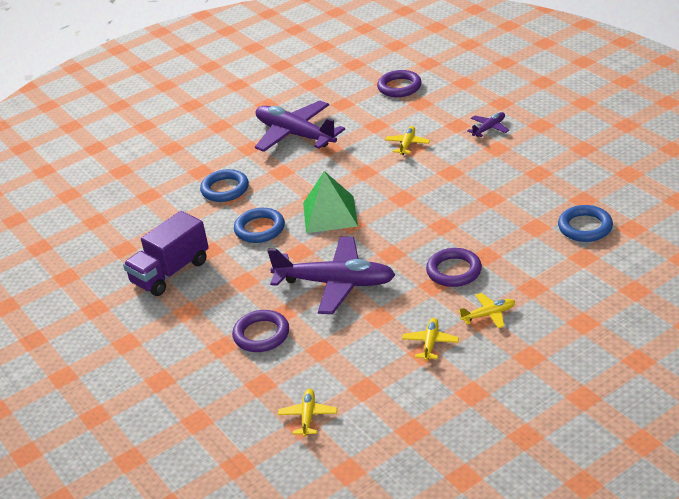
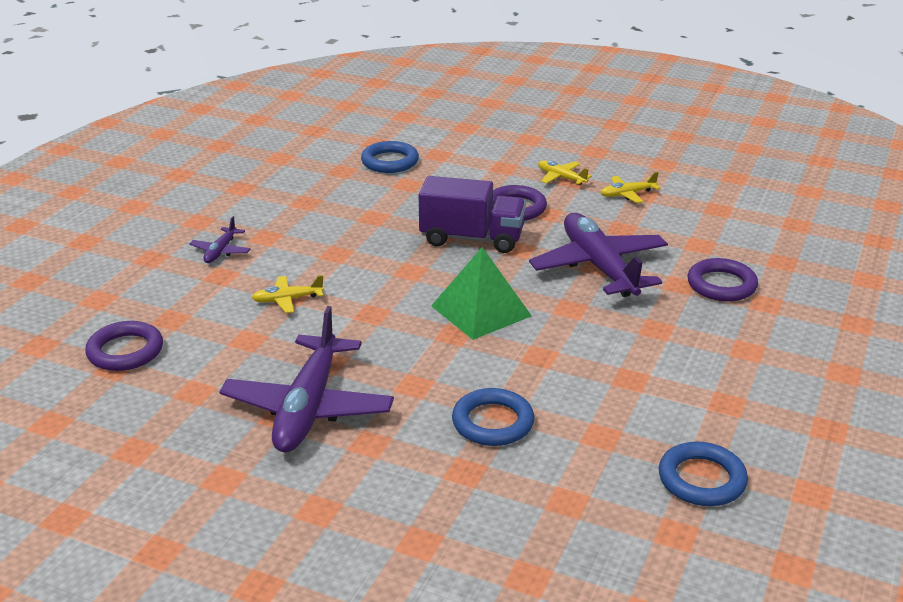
camera: 125 degrees left, 5 degrees down
purple truck [123,211,209,296] -> purple truck moved to [419,176,526,253]
blue ring [234,208,285,243] -> blue ring moved to [659,442,748,506]
yellow plane [278,389,337,437] -> none
purple plane [467,112,509,137] -> purple plane turned 90 degrees counterclockwise [189,216,251,263]

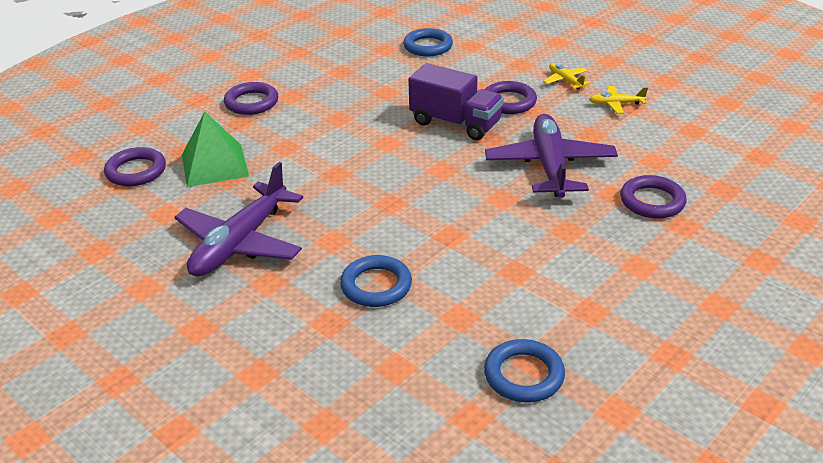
camera: 20 degrees right, 5 degrees up
purple plane [189,216,251,263] -> purple ring [224,82,278,115]
yellow plane [251,275,324,313] -> none
green pyramid [431,247,532,340] -> green pyramid moved to [182,112,249,187]

